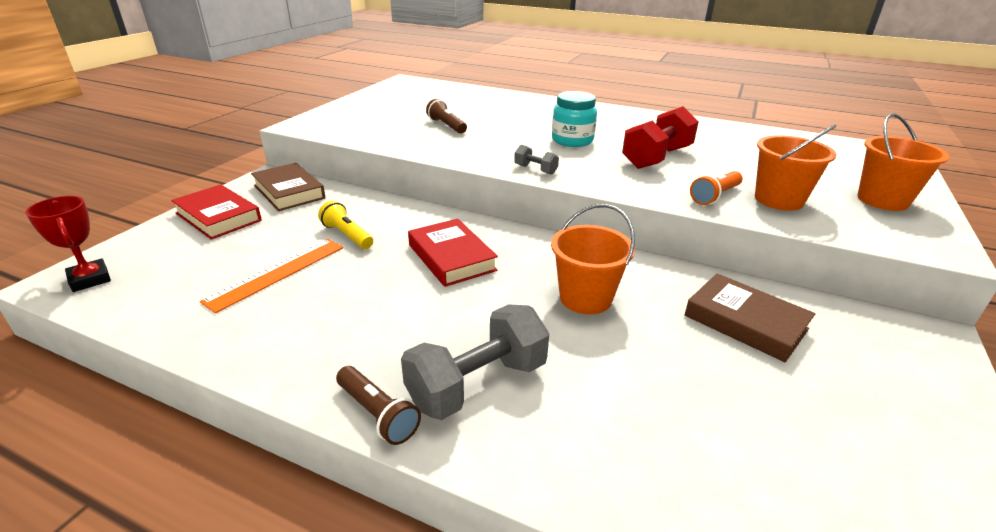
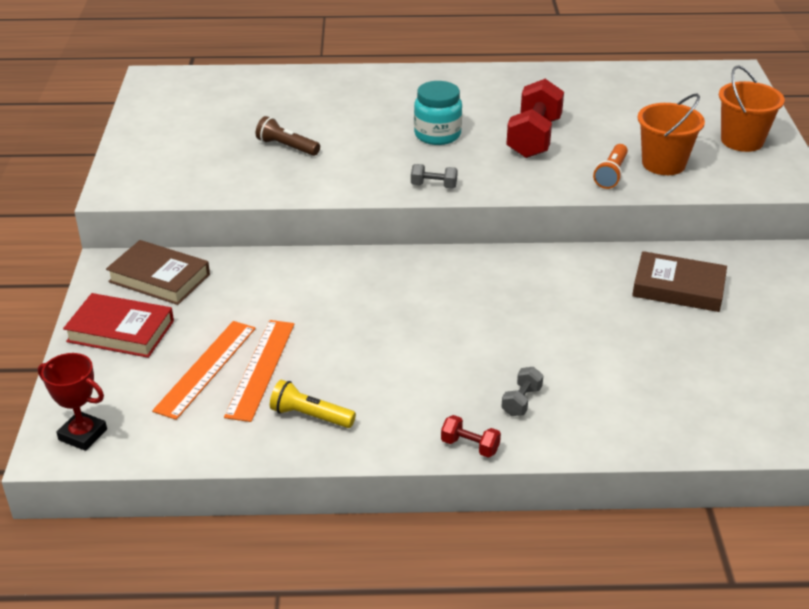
camera: 25 degrees left, 5 degrees up
yellow flashlight [318,201,373,249] -> yellow flashlight moved to [270,380,356,428]
brown flashlight [336,366,421,445] -> red dumbbell [441,415,501,458]
grey dumbbell [401,304,549,420] -> grey dumbbell [501,367,544,416], size x0.47
red book [408,219,498,287] -> none
orange bucket [551,204,635,314] -> none
none -> orange ruler [152,321,256,420]

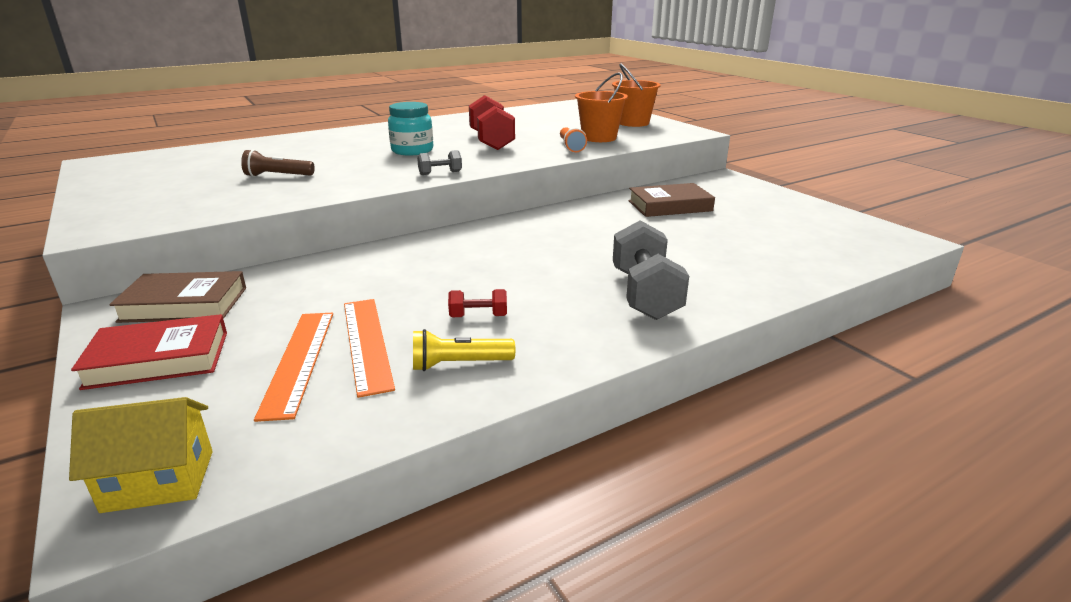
camera: 30 degrees left, 10 degrees down
red trophy [38,353,107,451] -> yellow house [69,397,213,513]
red dumbbell [441,415,501,458] -> red dumbbell moved to [448,289,507,317]
grey dumbbell [501,367,544,416] -> grey dumbbell [613,220,689,320], size x2.12

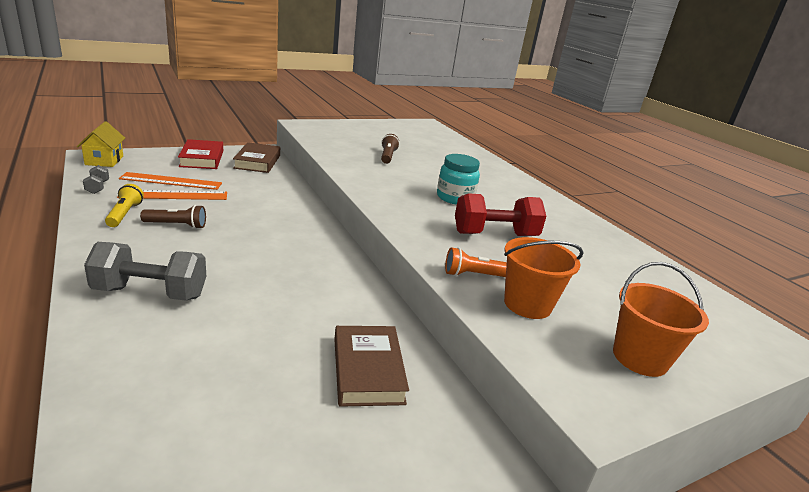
camera: 90 degrees right, 0 degrees up
grey dumbbell [417,150,462,175] -> grey dumbbell moved to [83,165,109,194]
red dumbbell [448,289,507,317] -> brown flashlight [140,205,206,229]

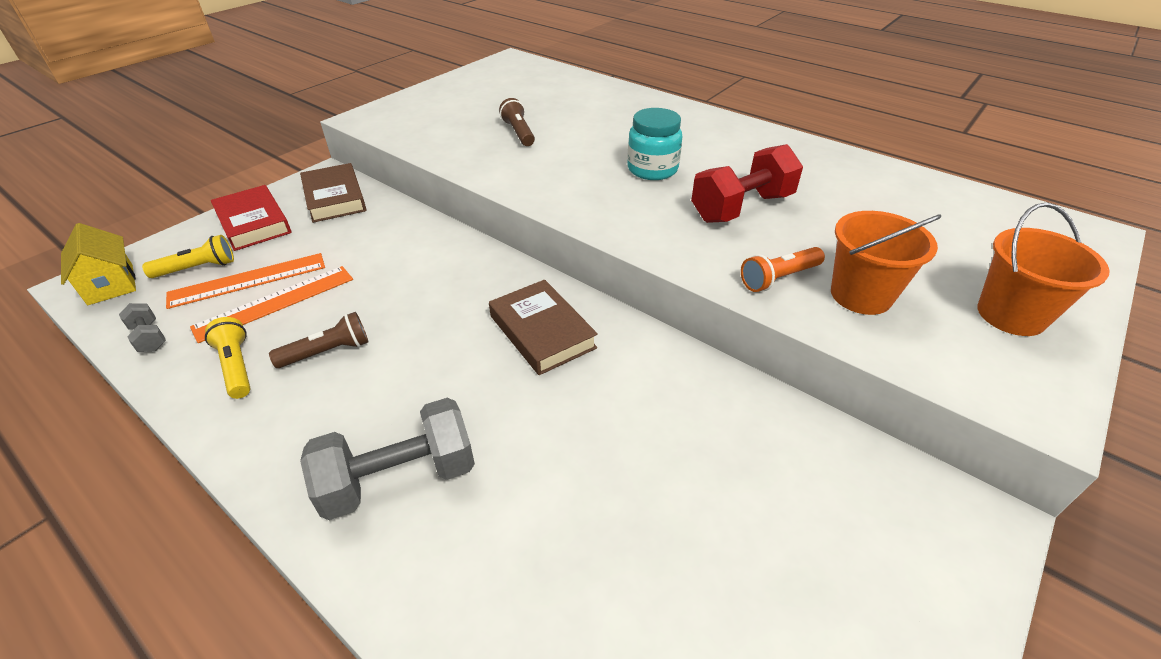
camera: 20 degrees left, 15 degrees up
brown book [334,326,409,407] -> brown book moved to [489,280,598,375]
none -> yellow flashlight [142,235,234,278]

